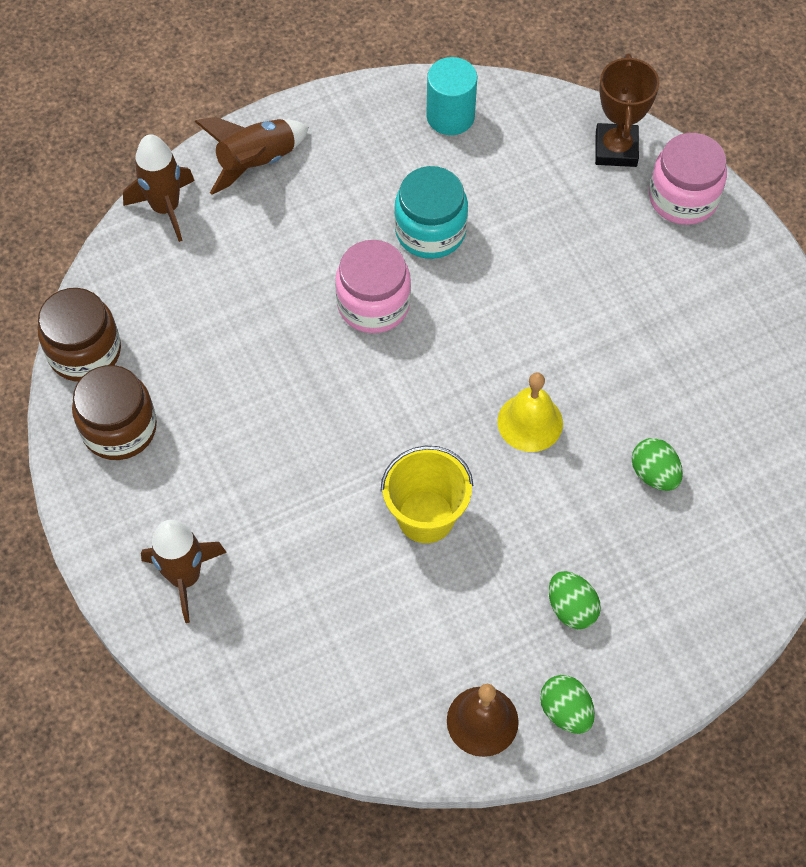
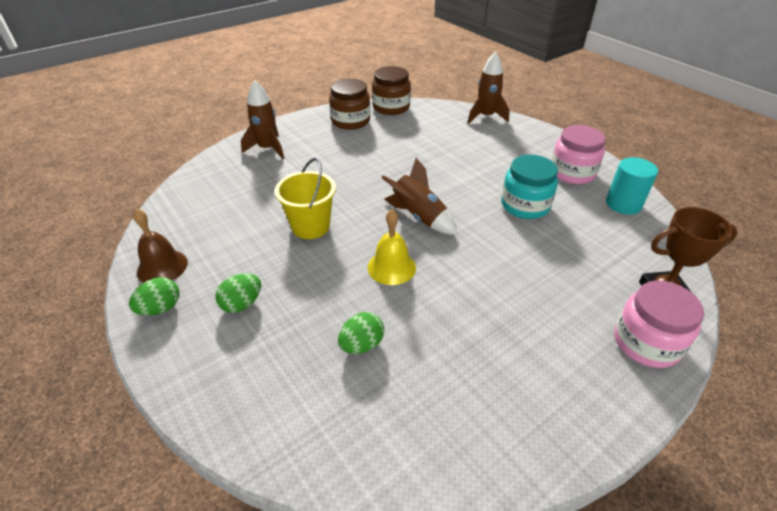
camera: 80 degrees right, 20 degrees down
brown rocket [195,117,309,195] -> brown rocket moved to [381,158,457,235]
pink jar [335,240,411,333] -> pink jar moved to [551,125,606,184]

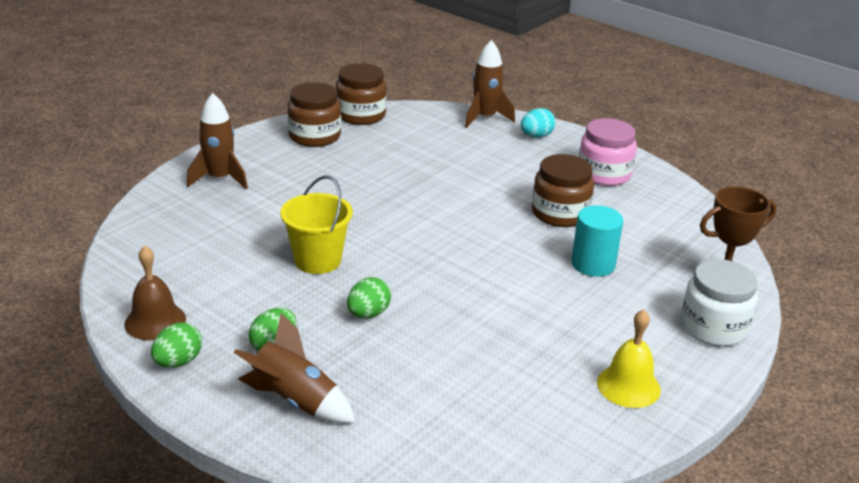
camera: 15 degrees left, 10 degrees down
green egg [338,312,384,354] -> green egg moved to [347,277,391,318]
yellow bell [368,209,416,285] -> yellow bell moved to [597,309,661,408]
brown rocket [381,158,457,235] -> brown rocket moved to [233,313,355,423]
turquoise jar [501,155,558,219] -> brown jar [532,154,594,227]
turquoise cylinder [606,157,658,215] -> turquoise cylinder moved to [571,205,623,277]
pink jar [614,281,704,368] -> white jar [680,259,758,347]
none -> turquoise egg [521,108,556,138]

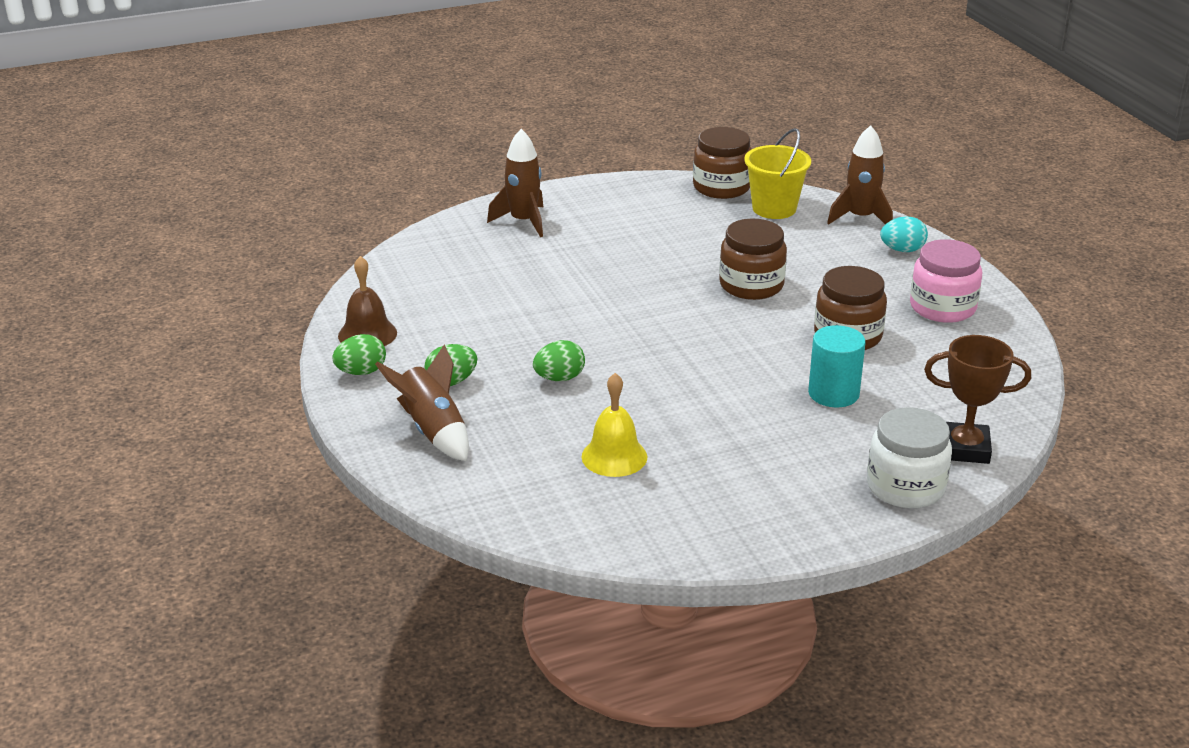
camera: 30 degrees right, 0 degrees up
yellow bucket [280,175,353,274] -> yellow bucket moved to [744,128,811,219]
brown jar [287,82,341,147] -> brown jar moved to [719,219,787,300]
yellow bell [597,309,661,408] -> yellow bell moved to [582,373,647,477]

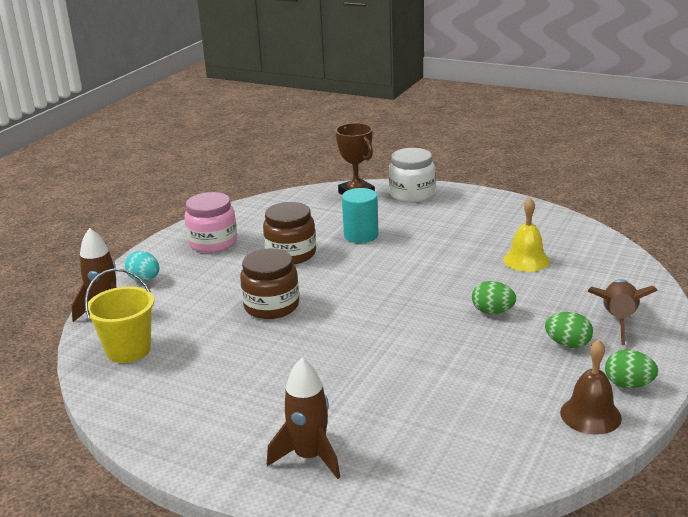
camera: 130 degrees left, 5 degrees down
brown jar [693,127,752,199] -> none

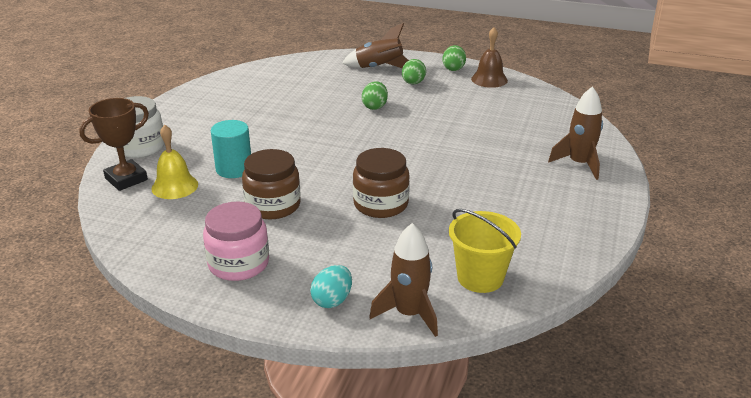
camera: 100 degrees left, 5 degrees up
yellow bell [503,198,550,272] -> yellow bell moved to [151,125,198,199]

